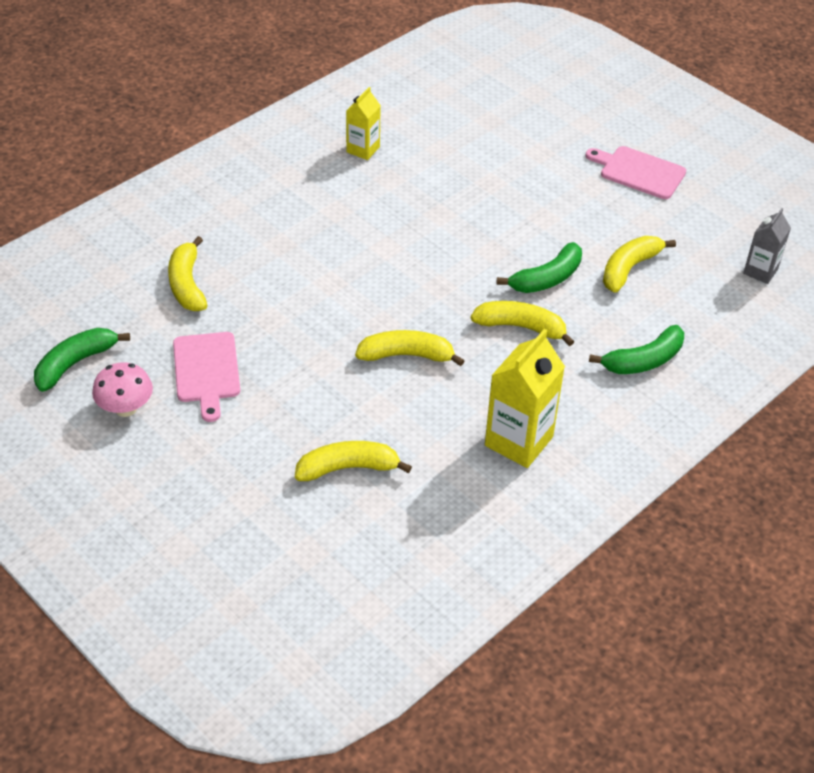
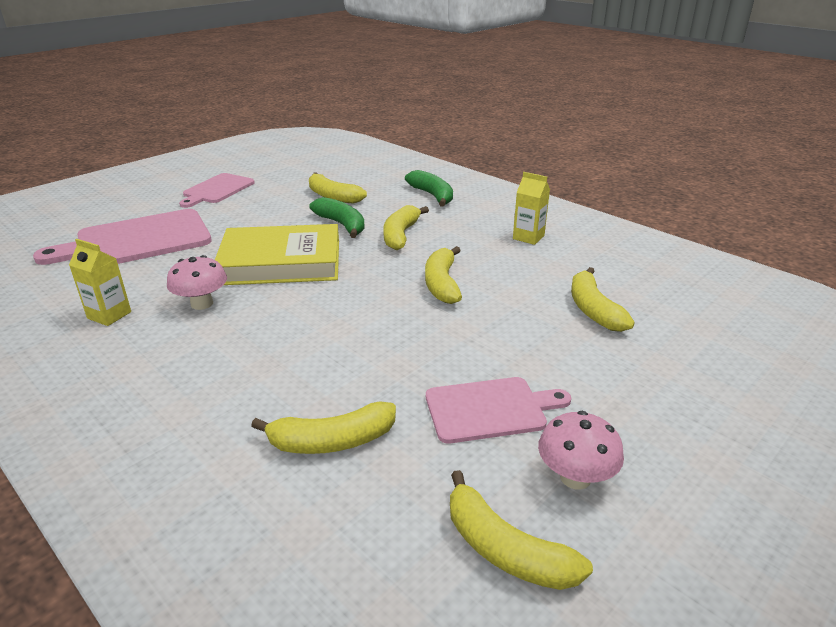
camera: 90 degrees left, 15 degrees down
green banana [34,328,130,392] -> yellow banana [450,470,593,590]
yellow carton [485,329,565,468] -> yellow carton [513,172,550,245], size x0.60
grey carton [743,208,791,284] -> none
none -> pink cutting board [33,209,212,265]
none -> pink mushroom [167,255,227,310]
none -> yellow book [215,224,339,285]

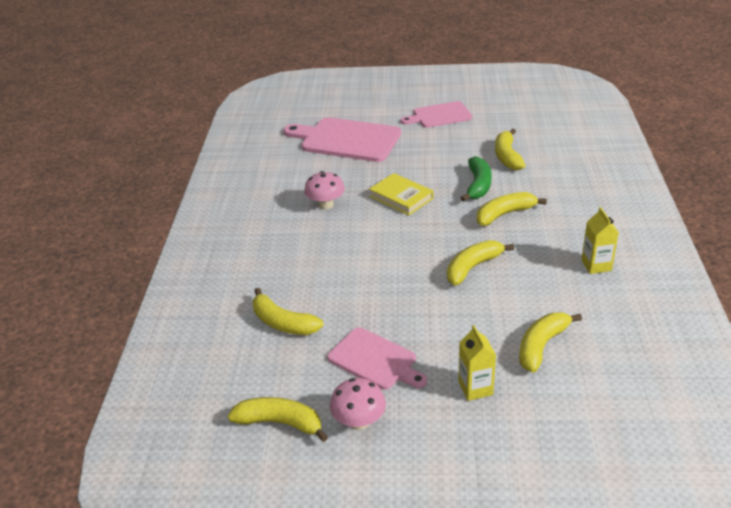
camera: 50 degrees right, 5 degrees up
yellow carton [69,239,131,326] -> yellow carton moved to [458,325,496,401]
yellow book [215,224,339,285] -> yellow book [369,173,433,215], size x0.59
green banana [405,170,453,207] -> none
yellow banana [450,470,593,590] -> yellow banana turned 105 degrees clockwise [228,397,328,442]

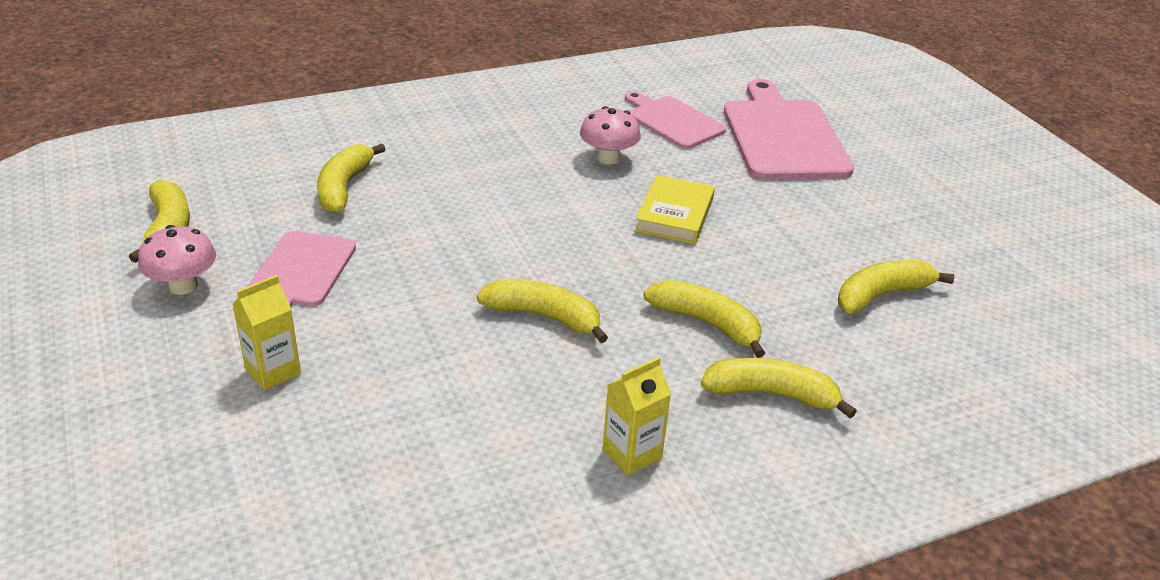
camera: 60 degrees right, 0 degrees up
pink cutting board [401,101,472,128] -> pink cutting board moved to [625,91,726,149]
green banana [461,156,492,202] -> none
yellow banana [519,313,582,373] -> yellow banana moved to [701,357,857,418]

